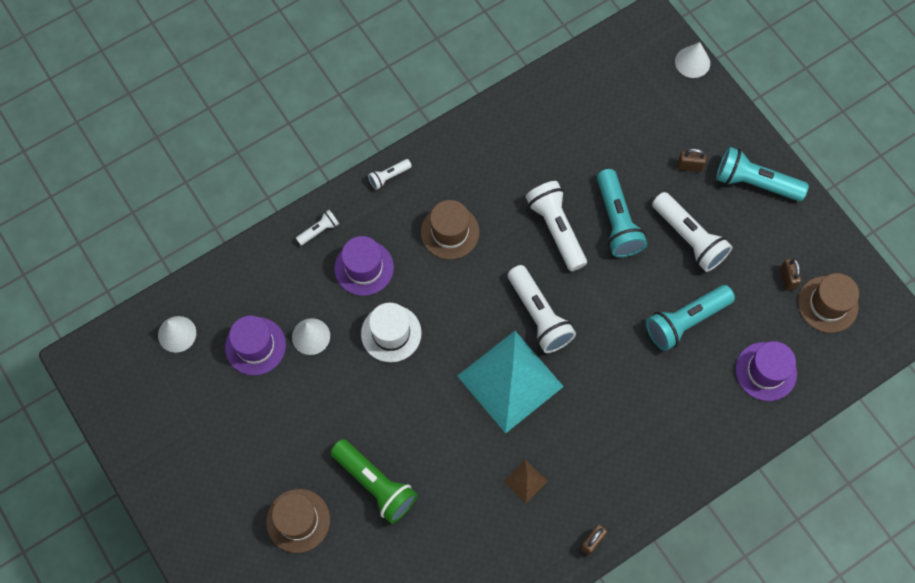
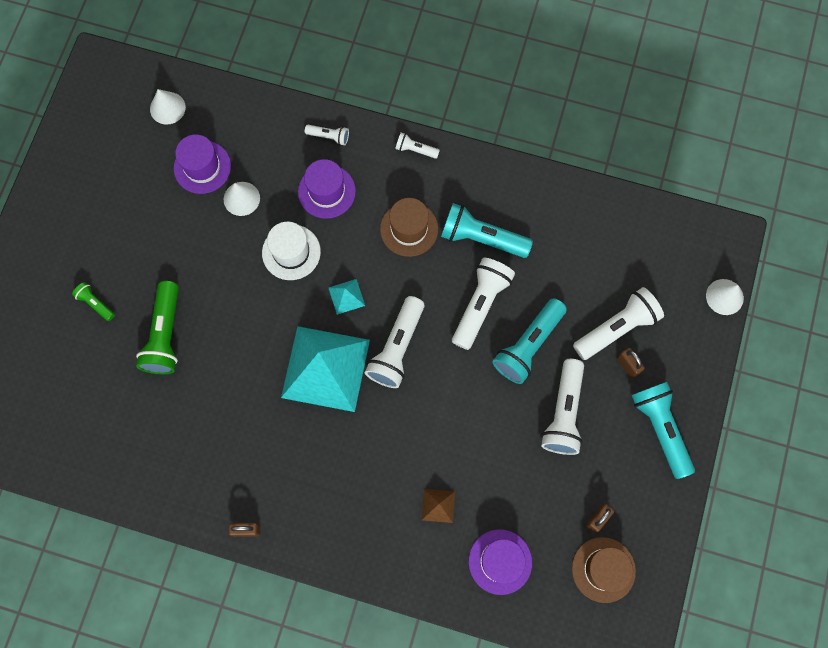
camera: 50 degrees right, 5 degrees up
brown hat [266,489,330,553] -> green flashlight [72,282,115,321]
brown pyramid [503,460,548,503] -> brown pyramid moved to [422,489,455,523]
turquoise flashlight [646,285,735,351] -> turquoise flashlight moved to [441,203,533,258]
none -> turquoise pyramid [329,279,365,315]
none -> white flashlight [573,287,664,360]

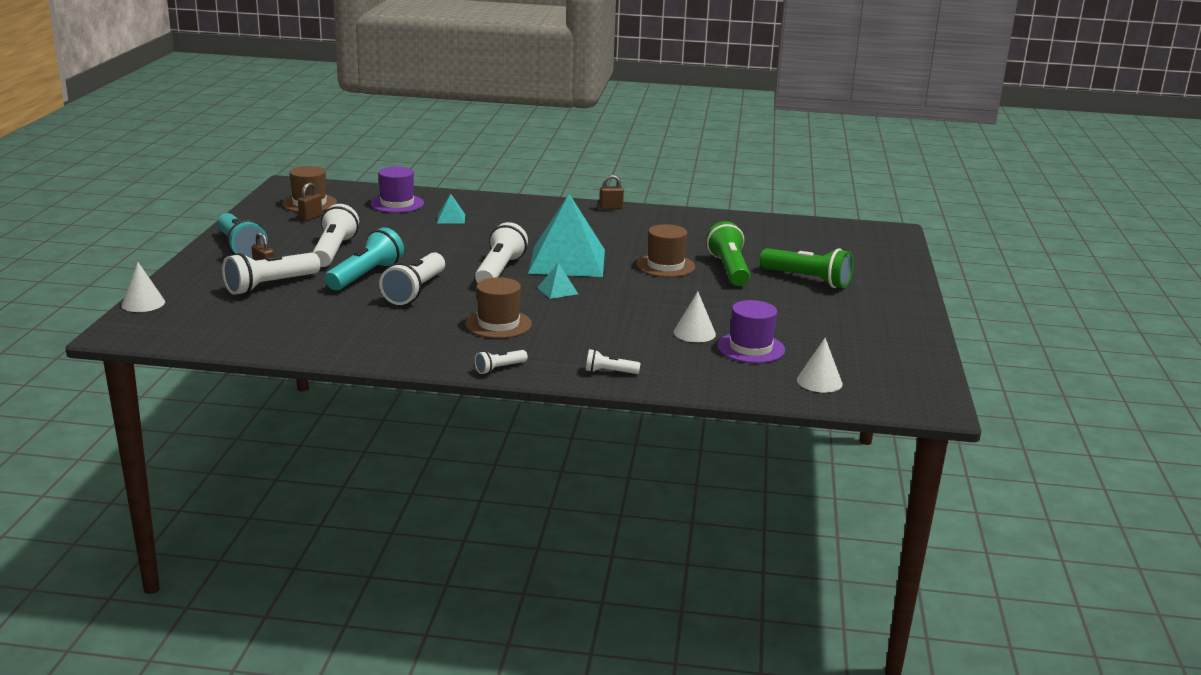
camera: 170 degrees right, 50 degrees down
green flashlight [72,282,115,321] -> green flashlight [760,248,853,288], size x2.00
white hat [262,222,321,280] -> none
purple hat [298,159,356,219] -> none
white flashlight [395,133,440,159] -> white flashlight turned 135 degrees clockwise [474,350,528,374]
brown pyramid [422,489,455,523] -> turquoise pyramid [437,194,465,224]
turquoise flashlight [441,203,533,258] -> none
none -> brown hat [636,224,695,277]

